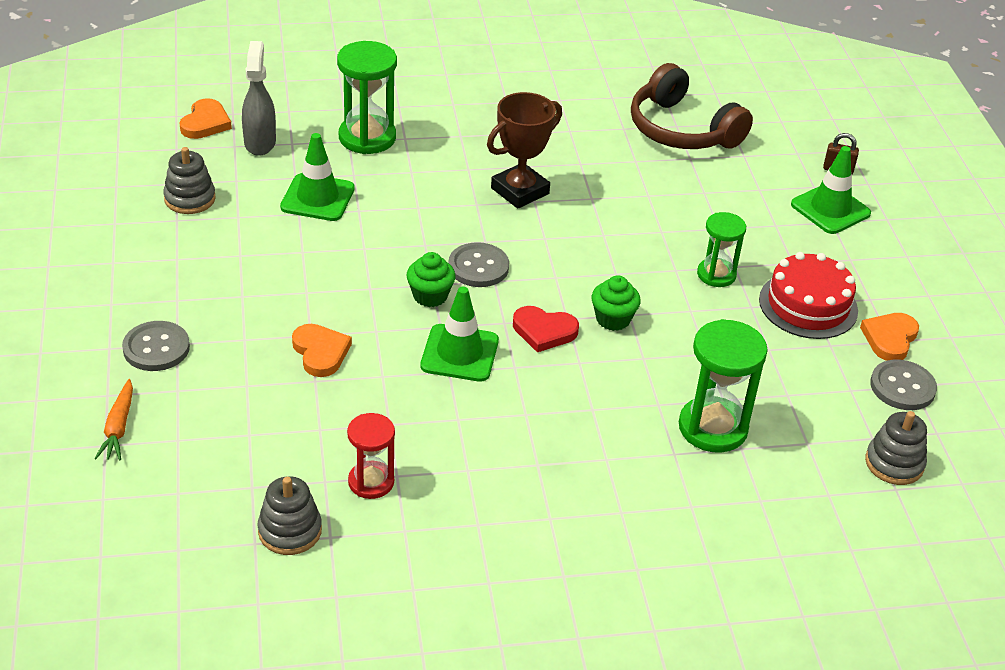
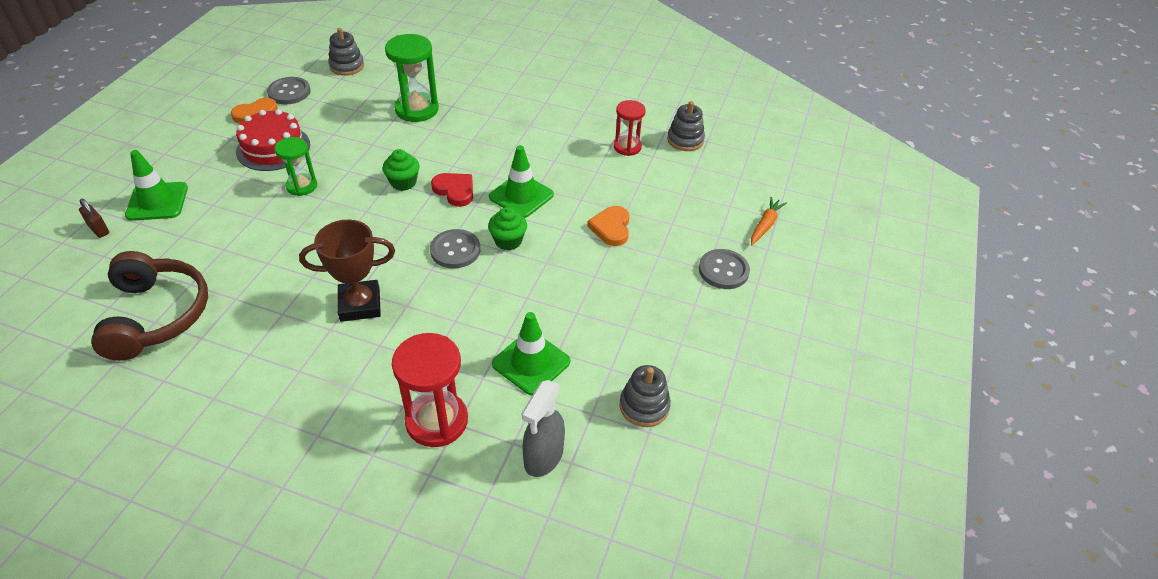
camera: 150 degrees left, 5 degrees up
orange heart [180,98,232,139] -> none
green hourglass [337,41,397,154] -> red hourglass [392,333,468,447]

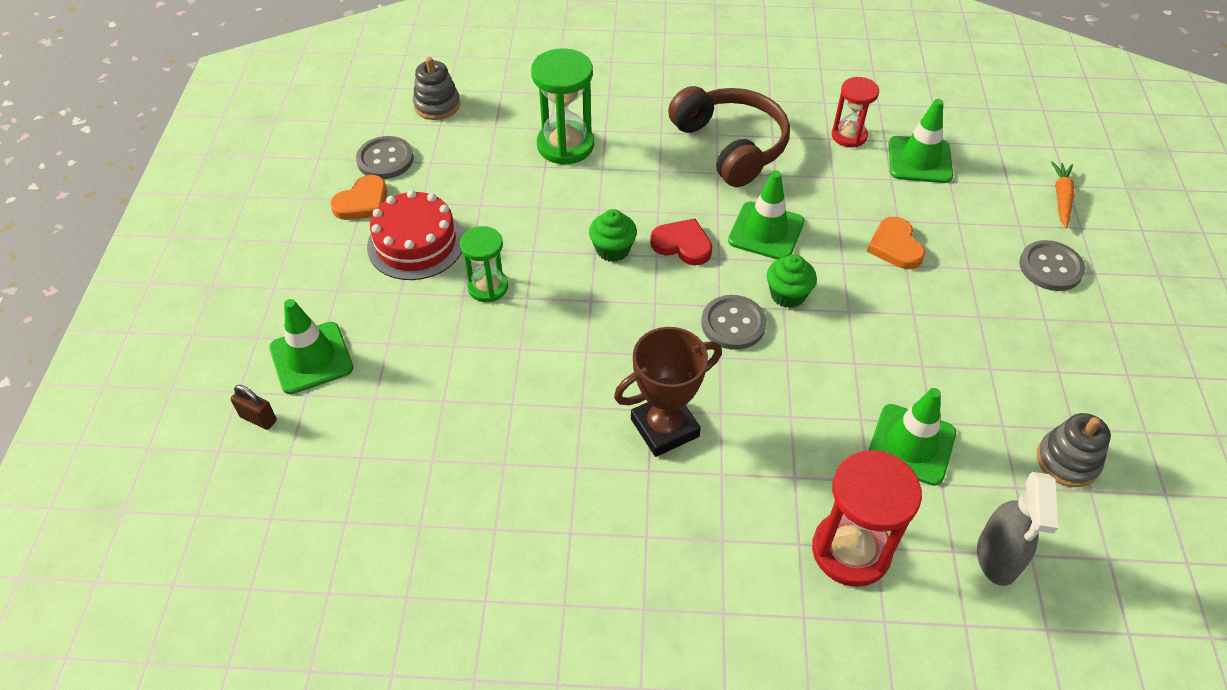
camera: 15 degrees left, 5 degrees up
brown headphones [91,251,208,361] -> brown headphones moved to [668,86,790,187]
grey stacking toy [667,101,705,151] -> none
none -> green traffic cone [888,99,953,183]

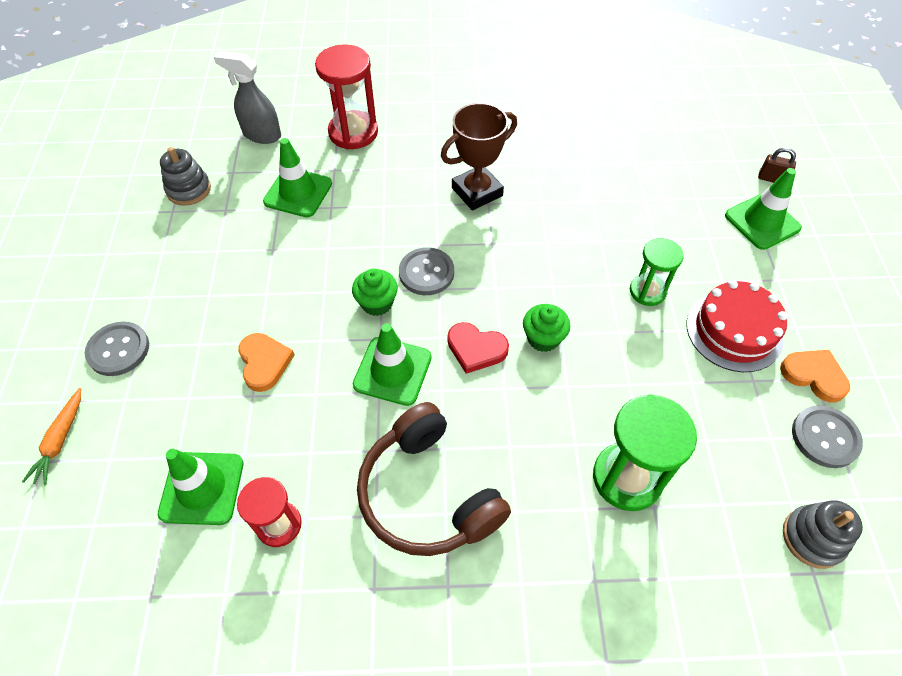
camera: 175 degrees right, 5 degrees up
orange heart [330,175,387,220] -> orange heart turned 90 degrees clockwise [780,350,850,402]
grey spray bottle [977,472,1058,586] -> grey spray bottle turned 75 degrees counterclockwise [214,51,281,144]

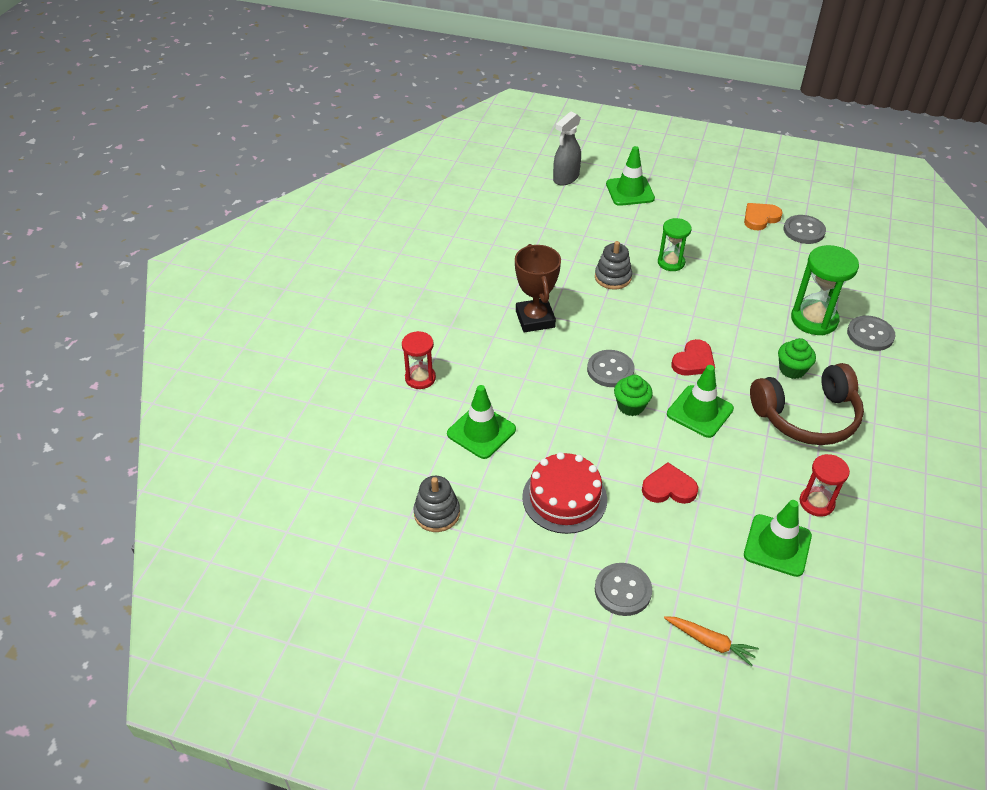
camera: 70 degrees left, 10 degrees down
grey spray bottle [214,51,281,144] -> grey spray bottle moved to [553,112,581,186]
orange heart [238,333,295,392] -> red heart [642,462,698,504]
red hourglass [315,44,378,149] -> red hourglass [402,331,436,389], size x0.63
green cupcake [523,304,570,352] -> green cupcake moved to [778,338,816,379]
red cake [686,280,788,372] -> red cake moved to [522,452,607,534]
brown padlock [758,147,796,183] -> none
grey stacking toy [783,500,863,569] -> grey stacking toy moved to [595,241,632,290]
none -> grey button [847,316,895,351]

